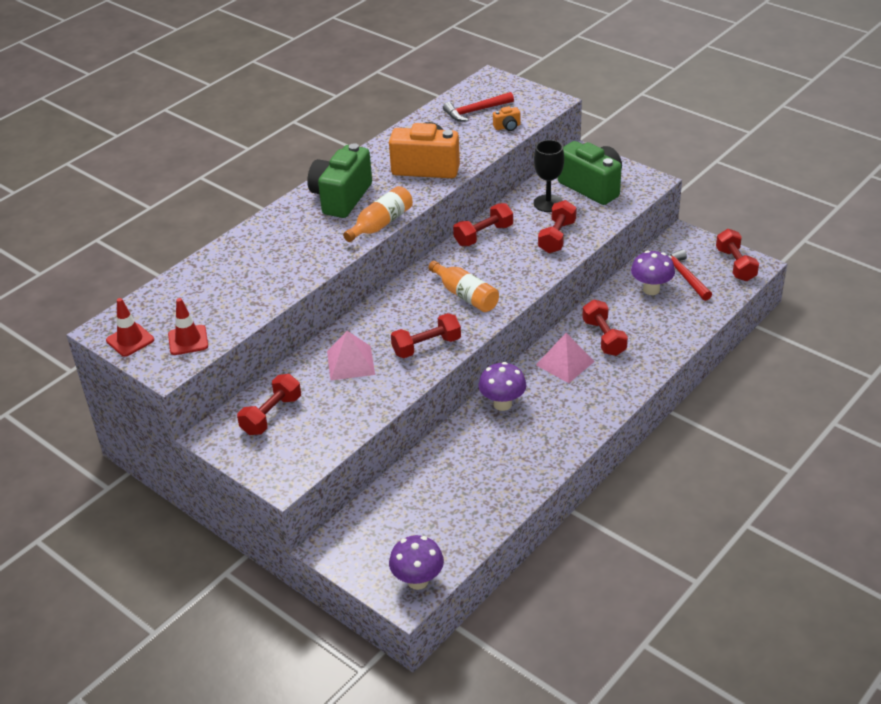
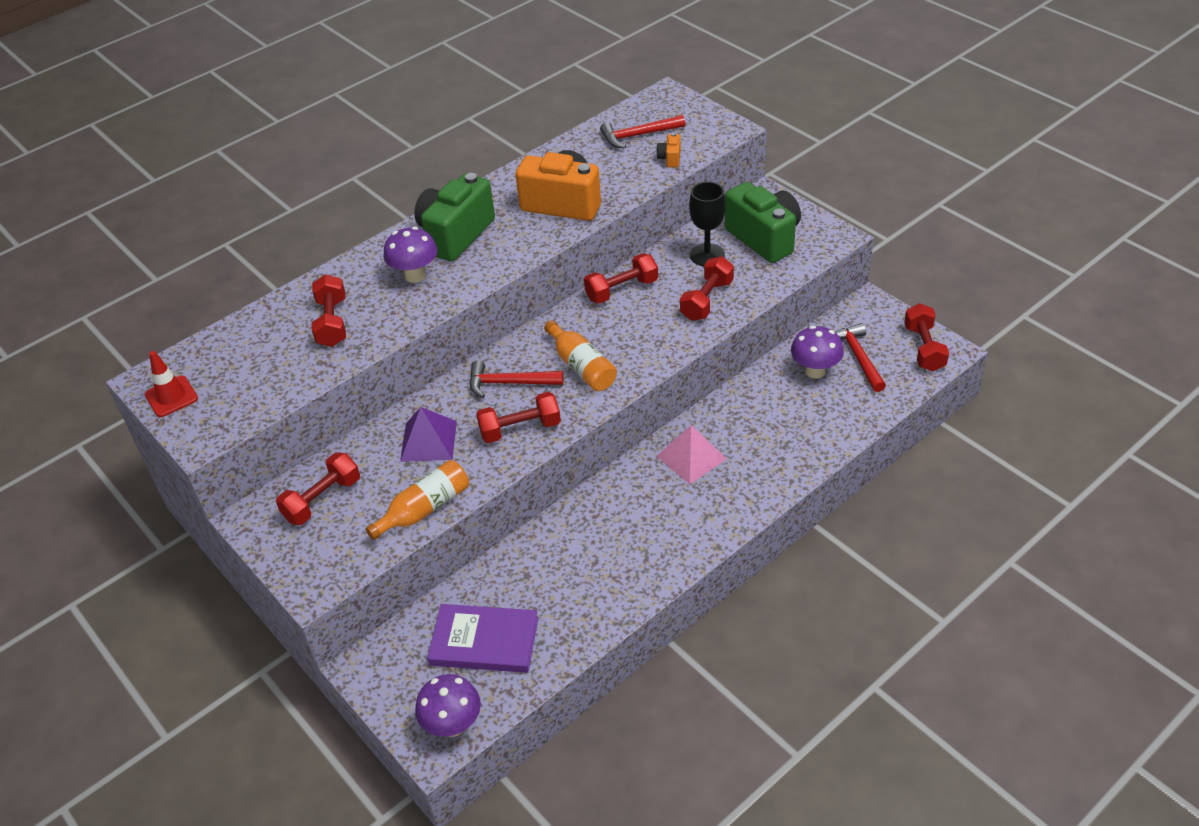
camera: 10 degrees right, 5 degrees up
red traffic cone [168,298,208,355] -> none
pink pyramid [327,331,375,380] -> purple pyramid [400,407,457,462]
orange bottle [343,186,413,242] -> orange bottle moved to [365,460,469,540]
purple mushroom [479,362,526,411] -> purple mushroom moved to [383,227,438,283]
orange camera [493,106,520,131] -> orange camera turned 105 degrees clockwise [656,133,680,167]
red dumbbell [582,300,628,356] -> red dumbbell moved to [312,274,346,347]
none -> purple book [427,604,538,673]
none -> red hammer [469,360,564,398]

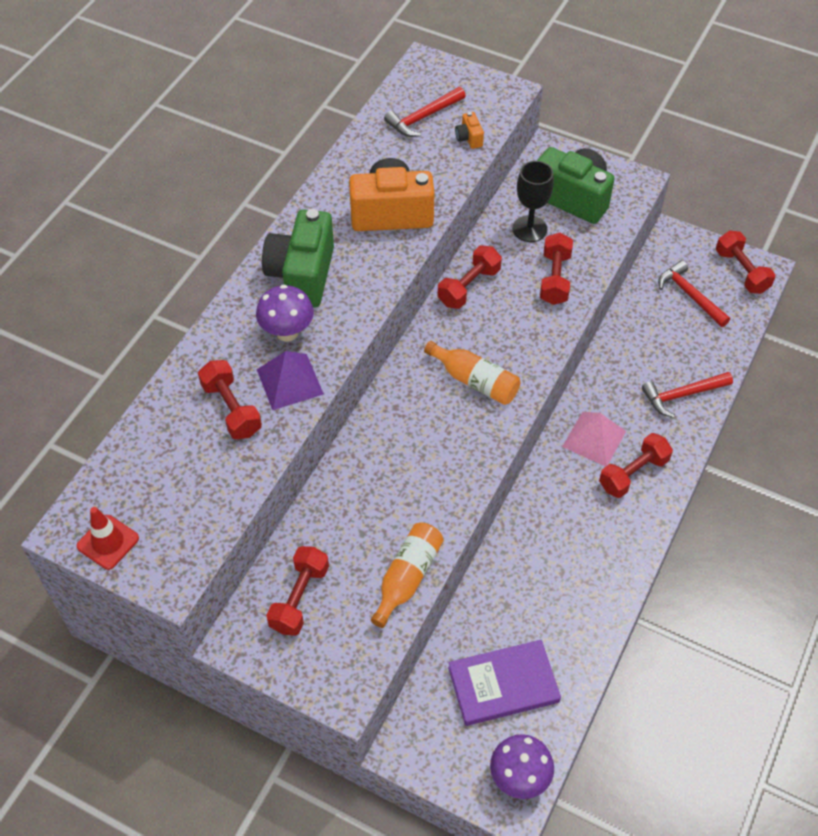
camera: 25 degrees left, 10 degrees up
purple pyramid [400,407,457,462] -> purple pyramid moved to [257,351,324,410]
red hammer [469,360,564,398] -> red hammer moved to [642,372,733,418]
red dumbbell [476,392,561,443] -> red dumbbell moved to [599,433,673,498]
purple mushroom [791,326,844,379] -> none

